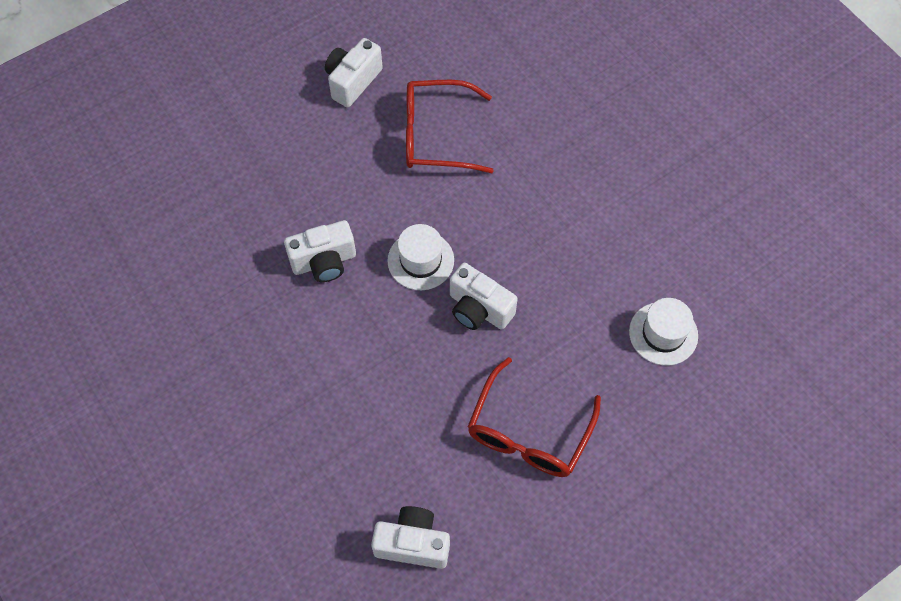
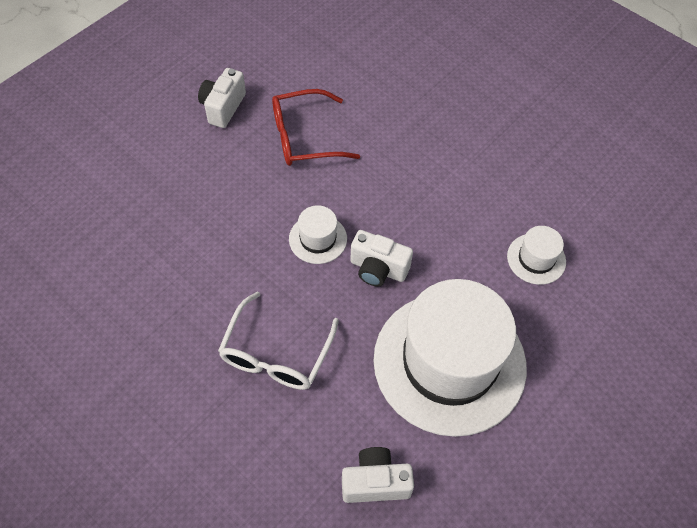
camera: 15 degrees left, 5 degrees down
white camera [284,220,356,282] -> none
red glasses [467,357,601,477] -> white hat [373,279,527,437]
none -> white glasses [218,291,339,390]

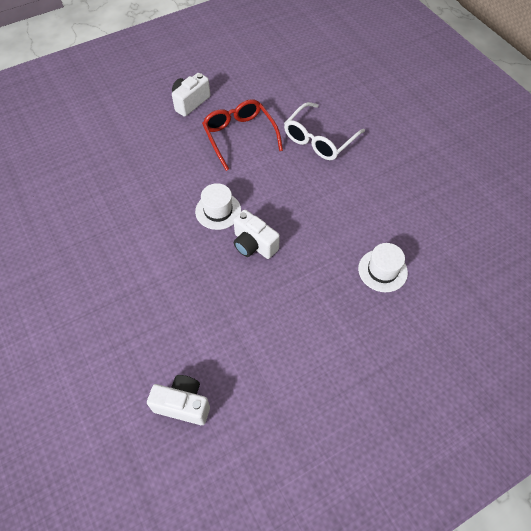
camera: 20 degrees right, 0 degrees up
white glasses [218,291,339,390] -> white glasses moved to [284,102,365,160]
red glasses [272,89,360,166] -> red glasses turned 60 degrees clockwise [202,99,283,171]
white hat [373,279,527,437] -> none

